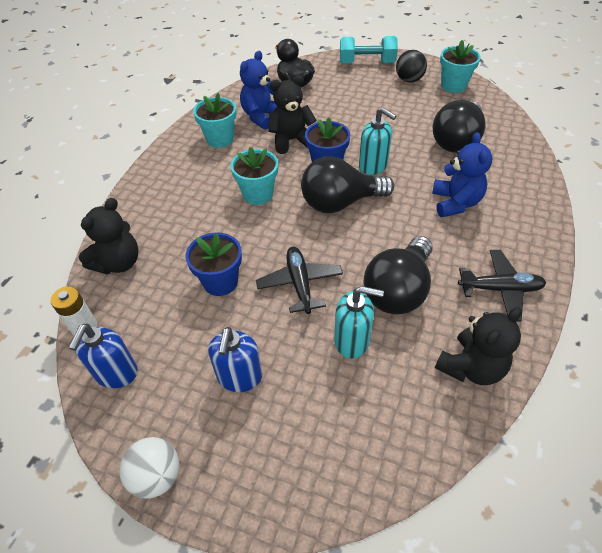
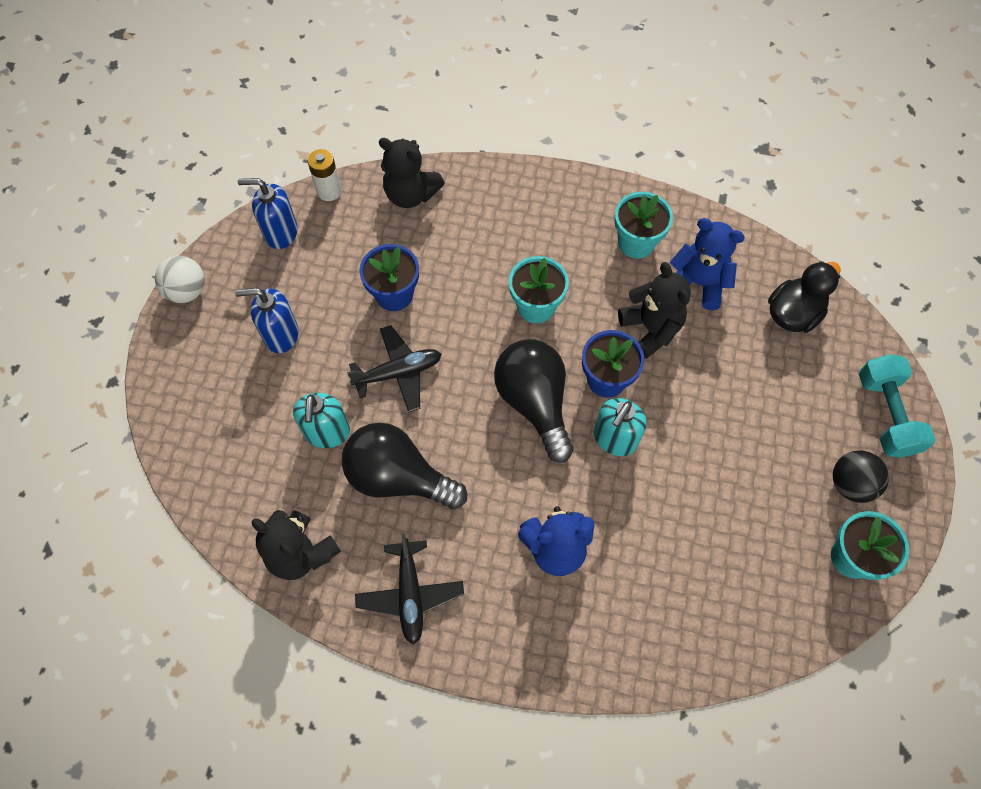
camera: 80 degrees right, 15 degrees up
black light bulb [433,100,485,153] -> none

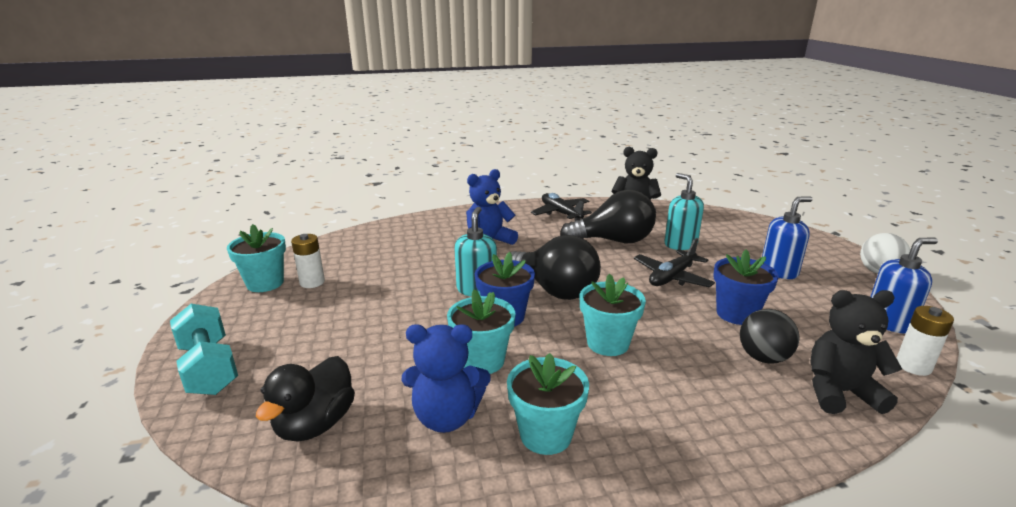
camera: 155 degrees right, 40 degrees down
black teddy bear [618,262,691,359] -> turquoise flower pot [447,289,516,374]
black ball [833,451,889,503] -> black ball moved to [740,309,800,364]
none -> white battery [291,234,325,288]

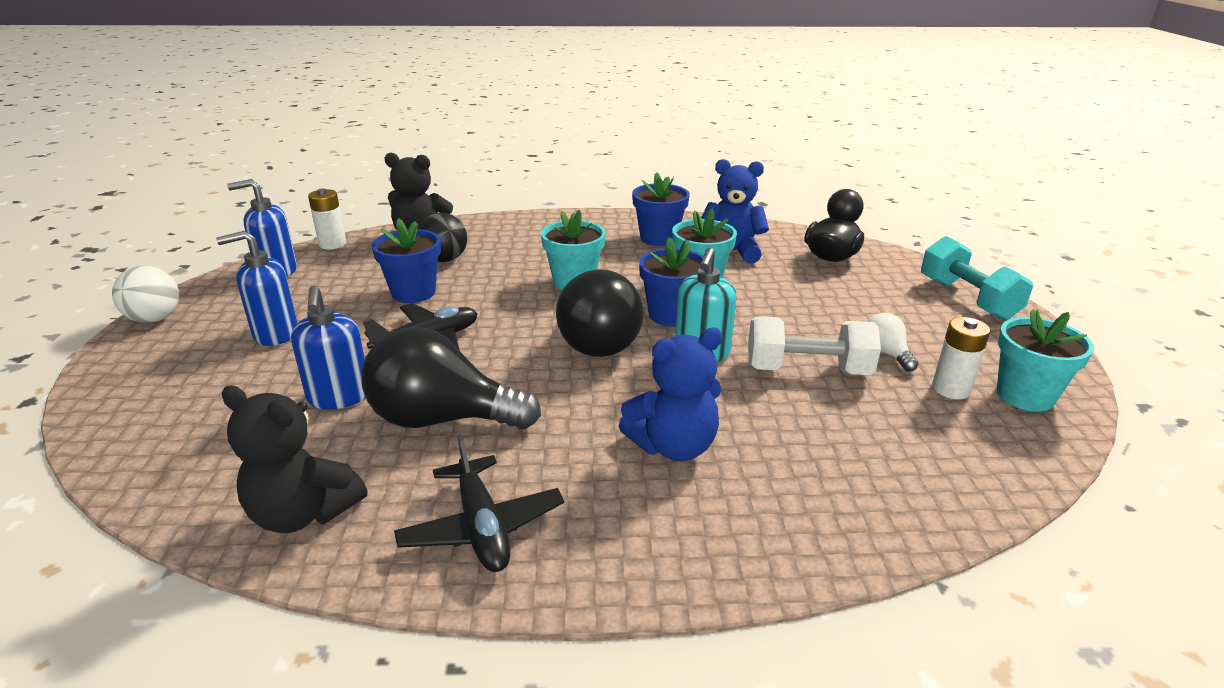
camera: 170 degrees left, 5 degrees up
turquoise flower pot [507,353,589,455] -> blue flower pot [632,172,690,246]
black light bulb [510,235,601,300] -> black light bulb turned 150 degrees counterclockwise [556,269,644,357]
turquoise soap dispenser [664,173,704,250] -> blue soap dispenser [291,286,366,409]
none -> white dumbbell [748,317,881,375]
none -> white light bulb [867,313,919,372]

